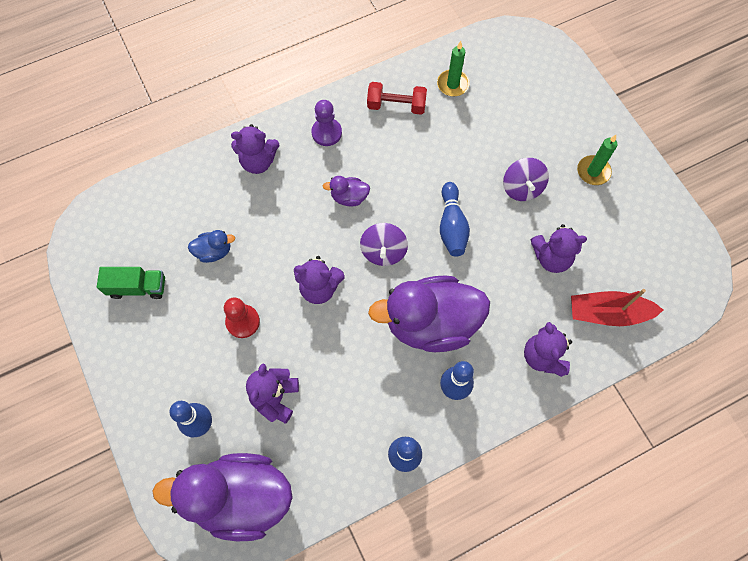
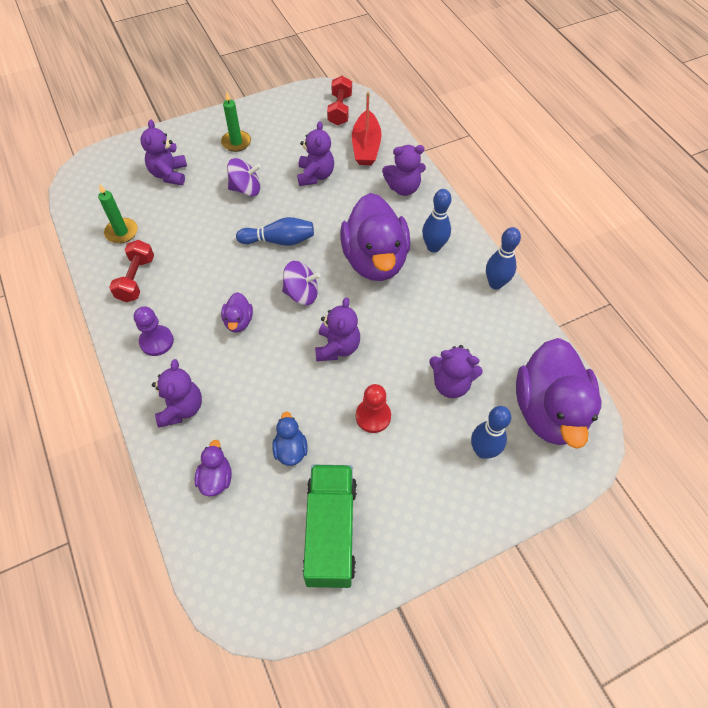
camera: 90 degrees left, 10 degrees down
green truck [97,267,165,299] -> green truck [303,465,357,588], size x1.63
none -> purple teddy bear [141,120,187,185]
none -> purple duck [194,440,232,497]
none -> red dumbbell [327,76,352,126]

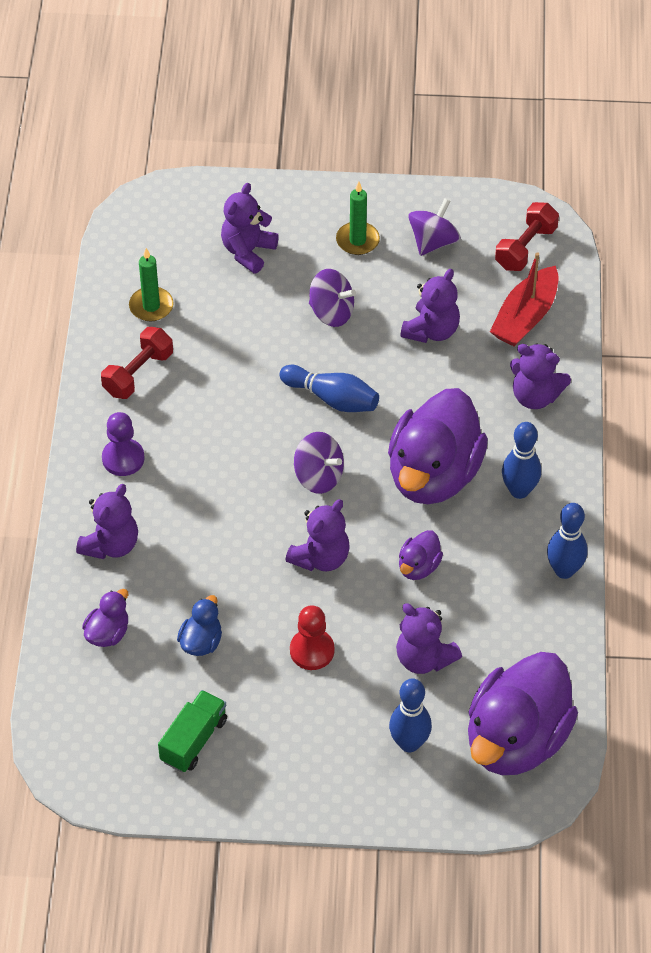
camera: 30 degrees right, 5 degrees down
purple duck [221,292,253,333] -> purple duck moved to [399,530,443,580]
green truck [303,465,357,588] -> green truck [158,690,227,772], size x0.61
none -> purple spinning top [408,199,461,256]

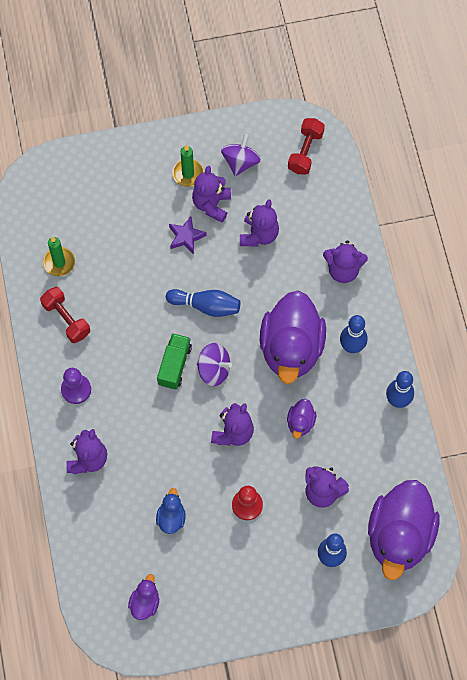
camera: 15 degrees left, 15 degrees up
purple duck [82,589,128,647] -> purple duck moved to [128,574,159,620]
red dumbbell [101,327,173,399] -> red dumbbell turned 60 degrees counterclockwise [40,287,90,343]
green truck [158,690,227,772] -> green truck moved to [157,333,192,389]
purple teddy bear [221,183,279,274] -> purple teddy bear moved to [192,166,231,222]
purple spinning top [309,269,356,327] -> purple star [169,217,207,254]
red boat [490,252,559,347] -> none

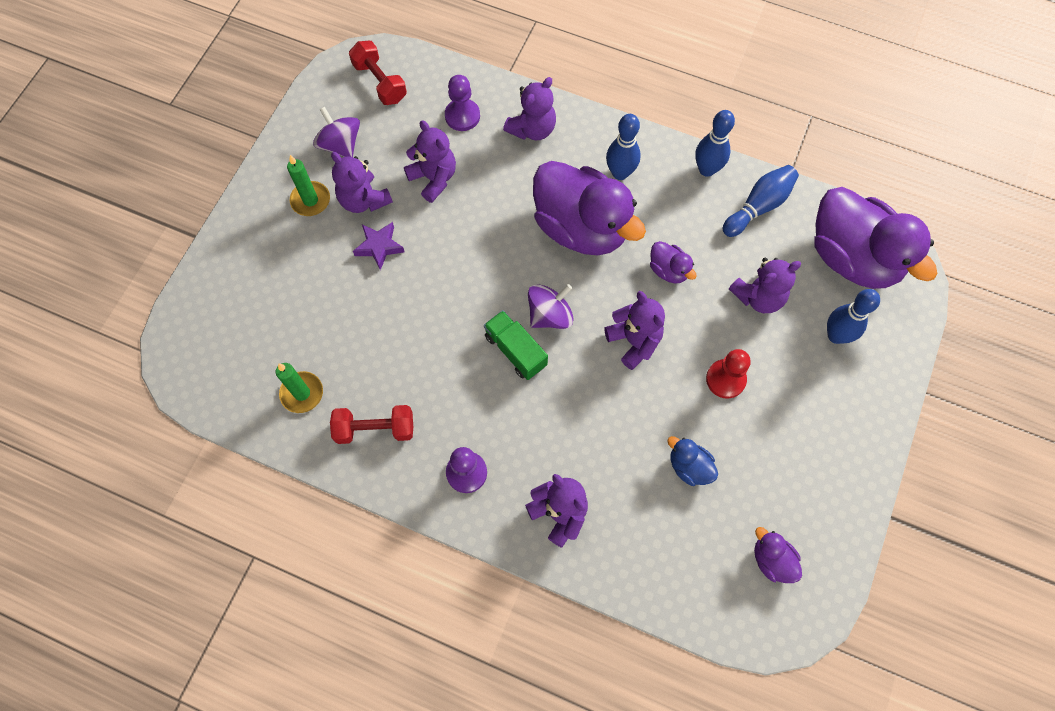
camera: 55 degrees left, 0 degrees up
blue bowling pin [166,289,240,317] -> blue bowling pin moved to [723,165,799,237]
none -> purple pawn [445,75,480,131]

